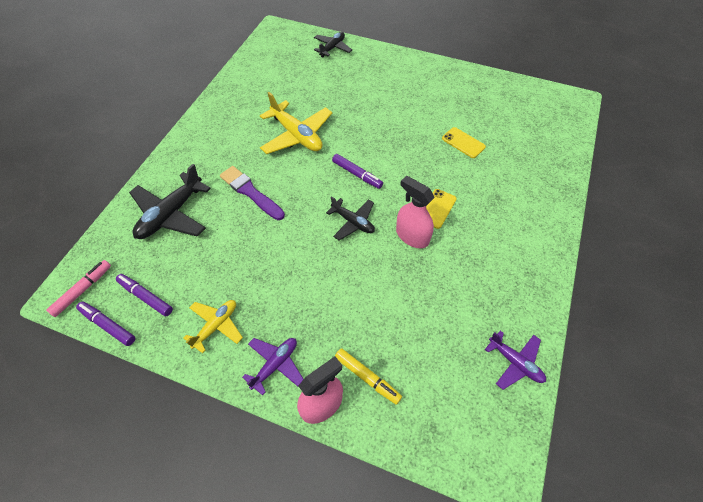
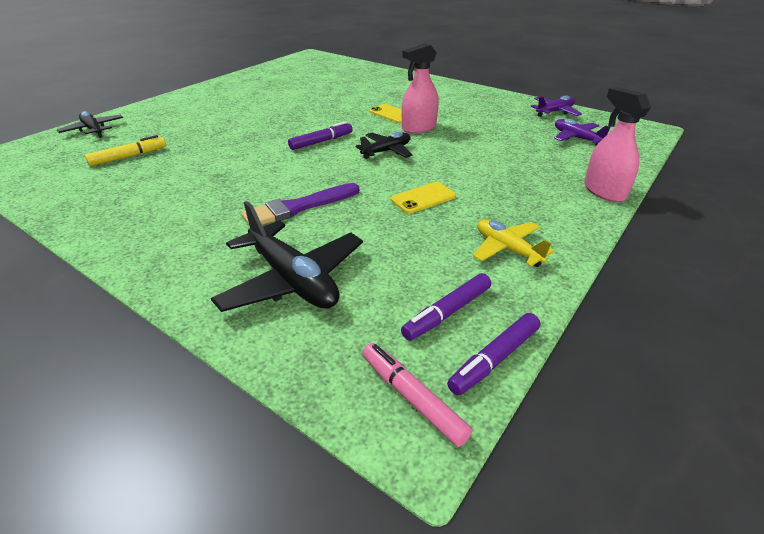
camera: 75 degrees left, 20 degrees down
purple plane [242,338,304,396] -> purple plane moved to [554,118,610,146]
yellow plane [260,92,332,154] -> none
yellow marker [335,348,402,405] -> yellow marker moved to [85,135,166,166]
yellow phone [442,127,486,158] -> yellow phone moved to [391,182,456,214]

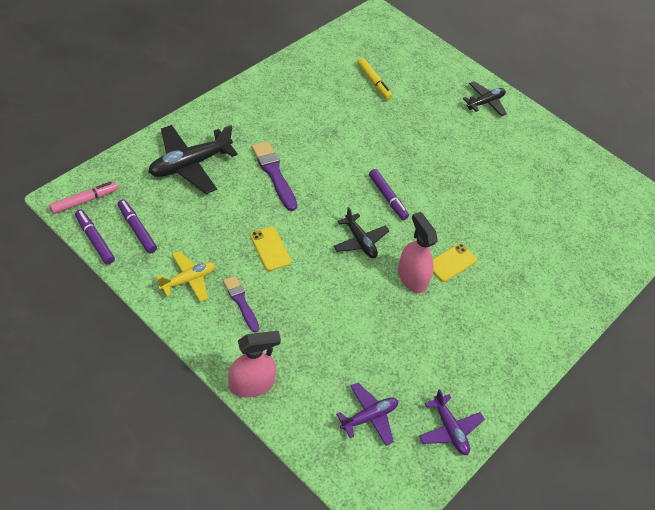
camera: 90 degrees right, 15 degrees up
black plane [57,111,123,138] -> black plane moved to [463,81,507,116]
none -> purple brush [223,276,259,332]

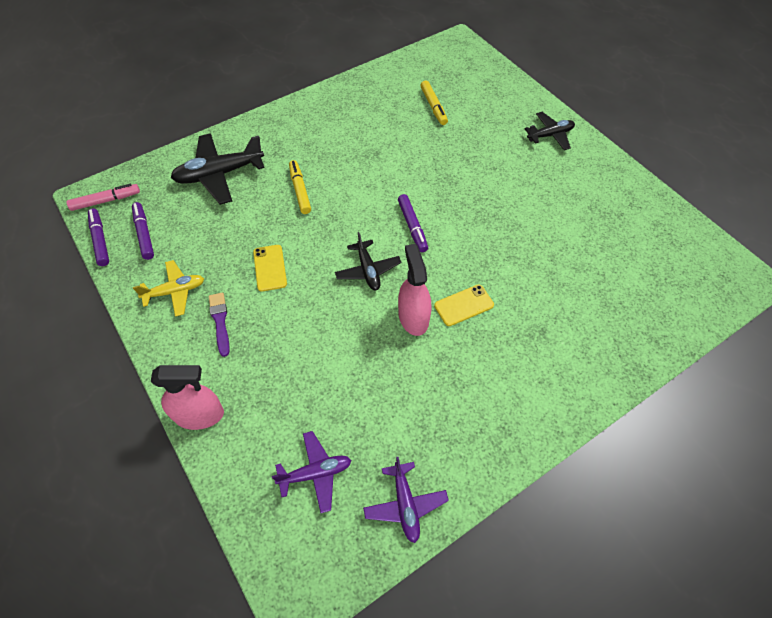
camera: 20 degrees right, 5 degrees up
purple brush [251,141,297,211] -> yellow marker [289,160,311,214]

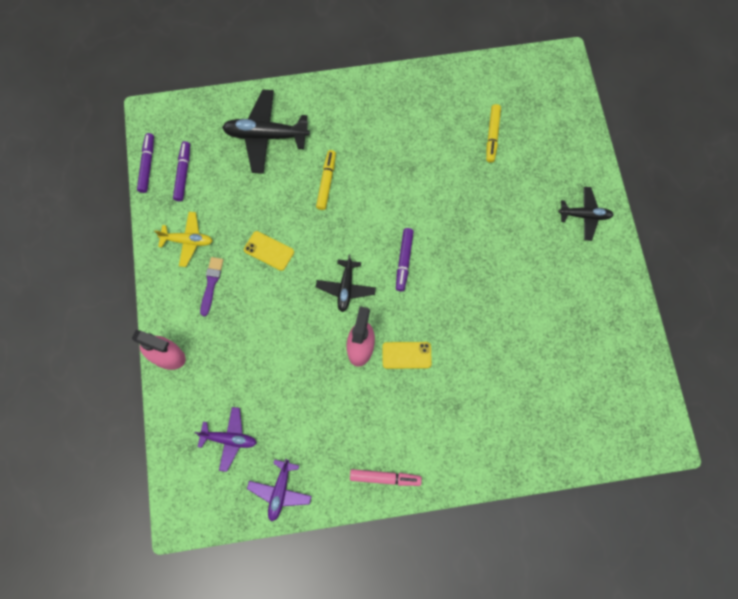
camera: 25 degrees right, 15 degrees up
pink marker [66,184,140,211] -> pink marker moved to [350,469,422,486]
yellow phone [253,245,287,292] -> yellow phone turned 75 degrees counterclockwise [244,231,294,271]

